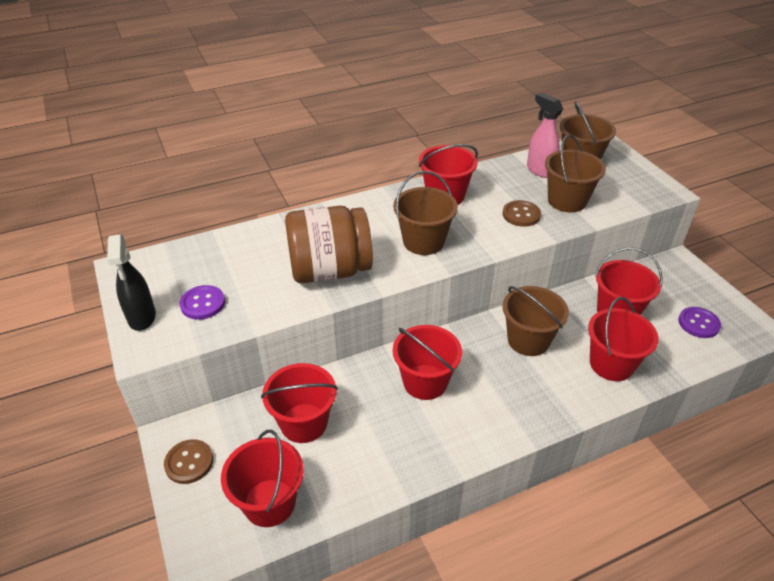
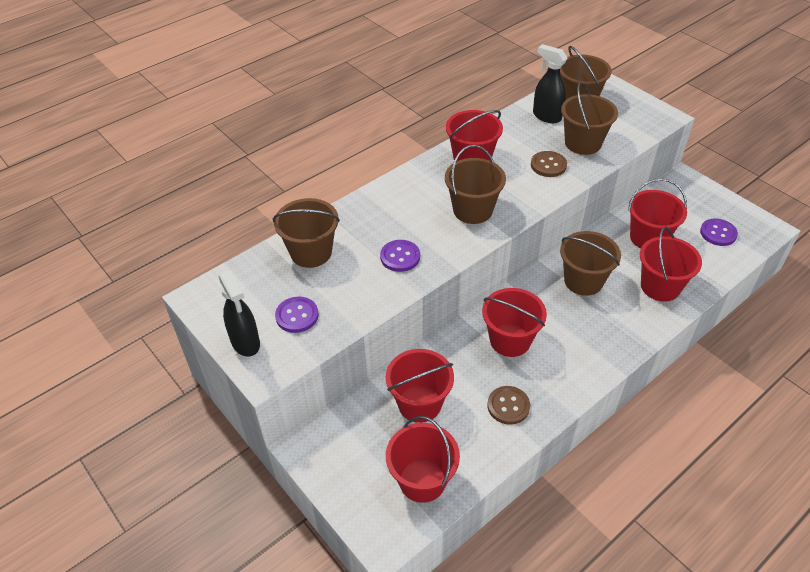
camera: 15 degrees left, 5 degrees up
brown button [164,439,213,484] -> brown button moved to [487,386,530,425]
brown jar [285,206,373,283] -> purple button [380,240,420,272]
pink spray bottle [527,93,563,178] -> black spray bottle [533,44,568,123]
none -> brown bucket [273,198,340,268]

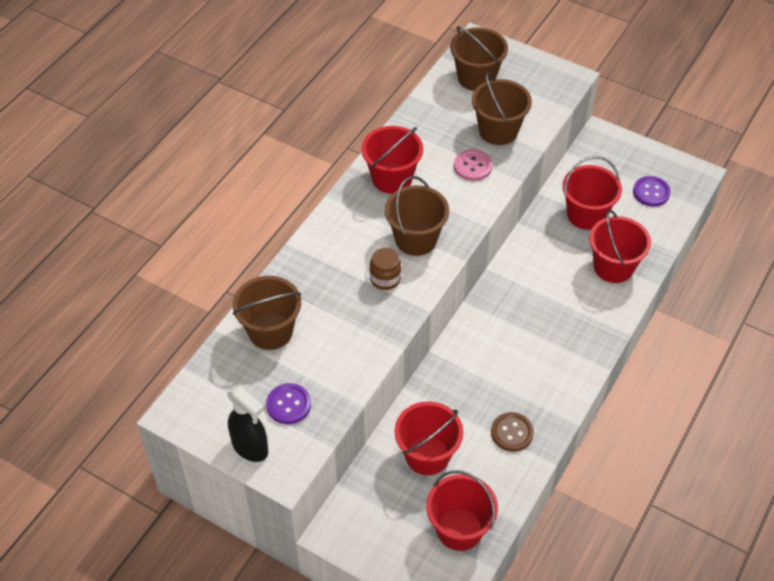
camera: 20 degrees left, 5 degrees up
purple button [380,240,420,272] -> none
red bucket [482,288,547,357] -> none
brown button [531,151,567,177] -> pink button [454,149,492,181]
black spray bottle [533,44,568,123] -> none
brown bucket [560,231,621,296] -> none
none -> brown jar [370,248,401,290]

